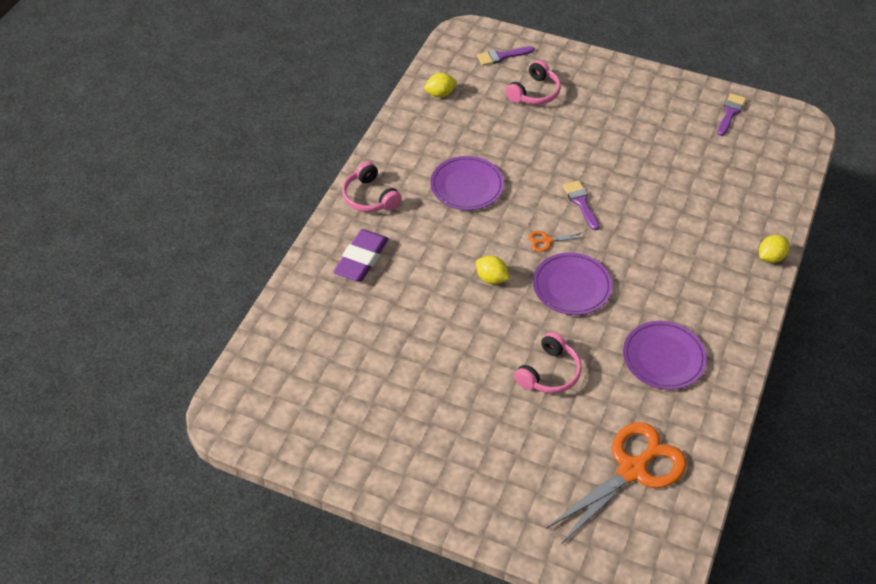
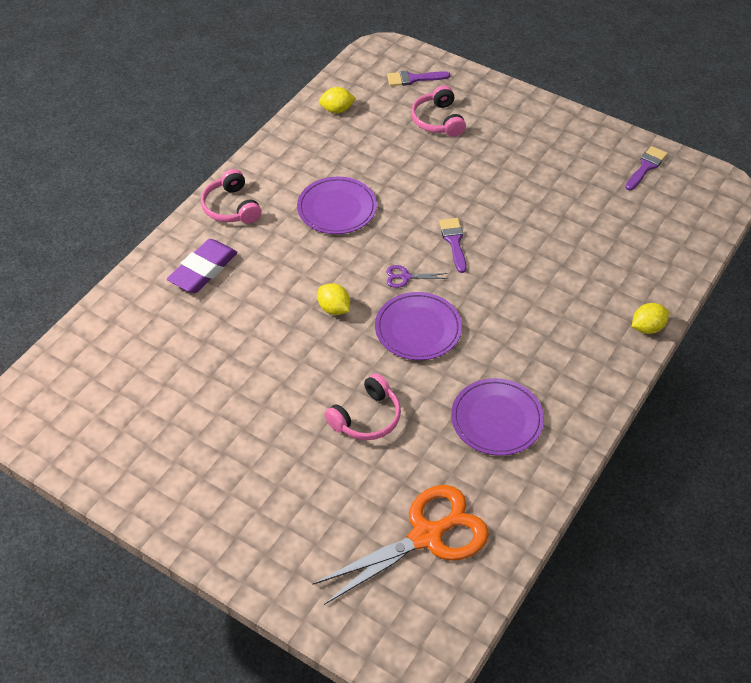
camera: 10 degrees right, 0 degrees up
pink headphones [505,60,561,105] -> pink headphones turned 120 degrees clockwise [411,85,466,137]
orange scissors [529,231,585,252] -> purple scissors [386,265,448,288]

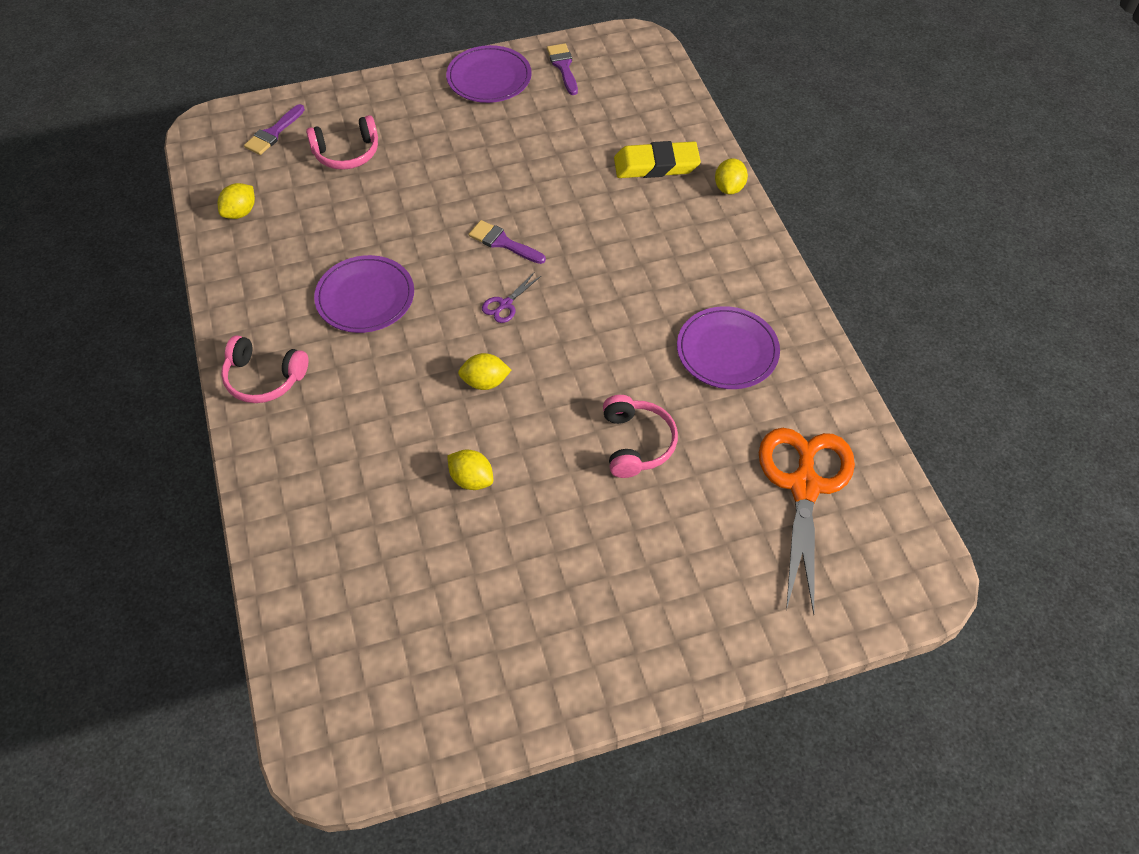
camera: 50 degrees left, 5 degrees up
purple eraser [167,239,238,293] -> none
purple plate [375,292,462,360] -> purple plate moved to [446,45,532,103]
pink headphones [411,85,466,137] -> pink headphones turned 45 degrees counterclockwise [306,115,378,170]
none -> yellow lemon [447,449,493,490]
none -> yellow eraser [614,141,701,178]

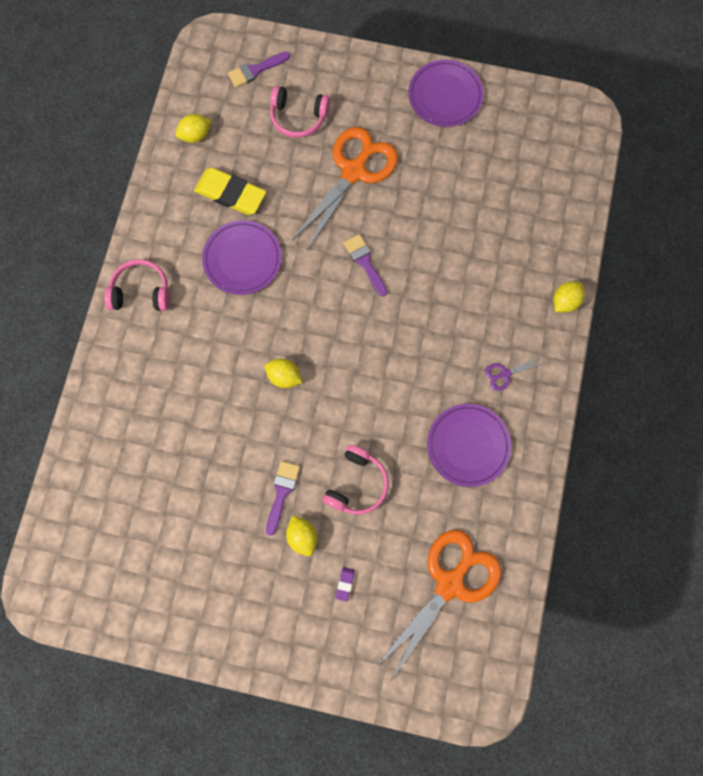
camera: 30 degrees right, 20 degrees up
pink headphones [221,335,309,403] -> pink headphones turned 135 degrees clockwise [104,259,170,311]
yellow lemon [447,449,493,490] -> yellow lemon moved to [286,515,317,556]
purple scissors [482,273,541,323] -> purple scissors moved to [485,356,544,391]
purple brush [547,44,578,95] -> purple brush moved to [266,461,300,536]
yellow eraser [614,141,701,178] -> yellow eraser moved to [194,168,266,215]
none -> orange scissors [292,127,398,251]
none -> purple eraser [336,567,355,602]

